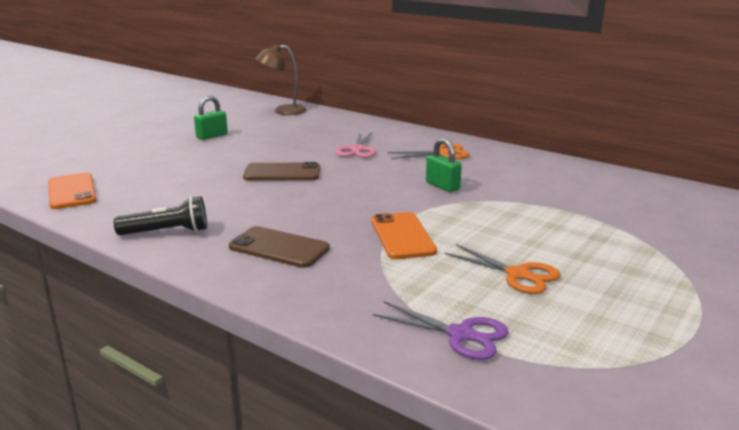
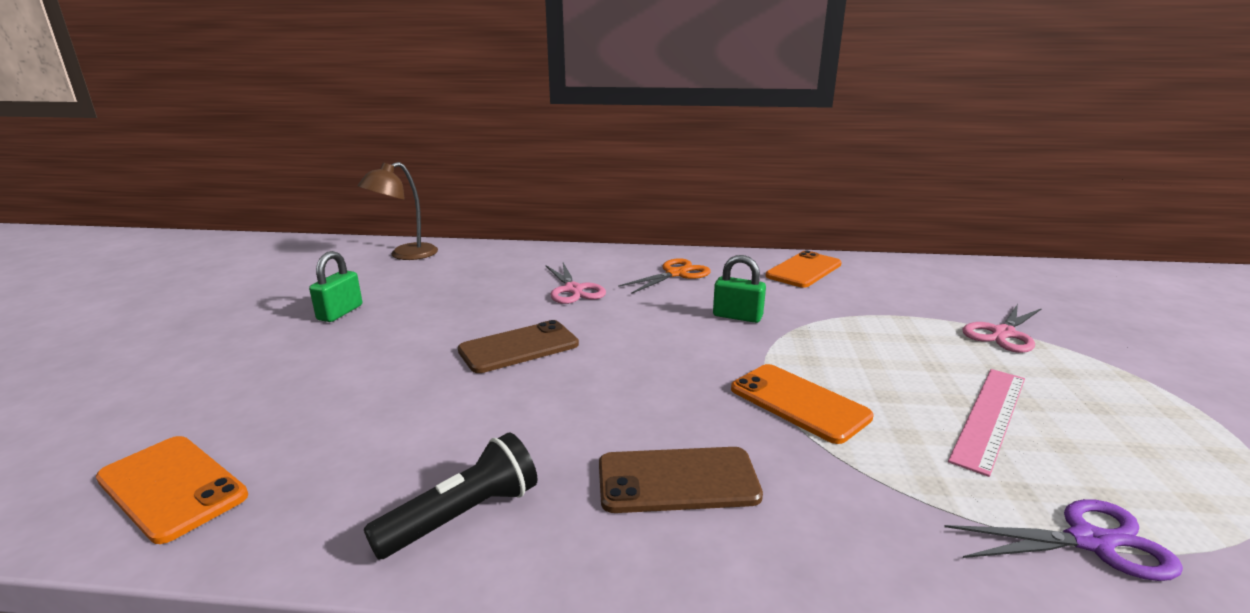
camera: 30 degrees left, 0 degrees up
orange scissors [445,244,560,294] -> pink ruler [948,369,1025,477]
none -> orange phone [765,251,842,288]
none -> pink scissors [963,304,1042,353]

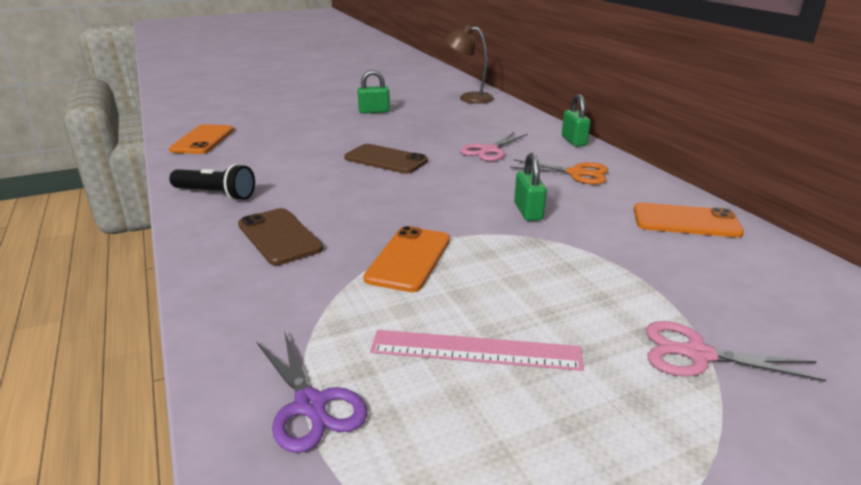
camera: 60 degrees right, 5 degrees up
none -> green padlock [562,94,590,147]

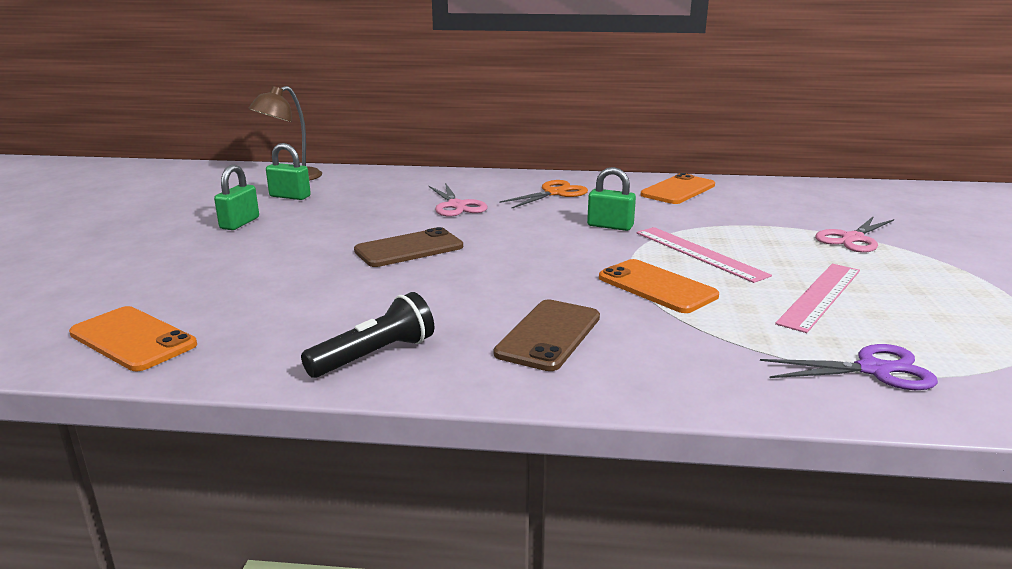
camera: 60 degrees left, 5 degrees down
brown phone [238,208,323,265] -> brown phone turned 60 degrees counterclockwise [494,299,600,371]
green padlock [562,94,590,147] -> green padlock moved to [266,143,311,200]
none -> pink ruler [636,227,772,283]

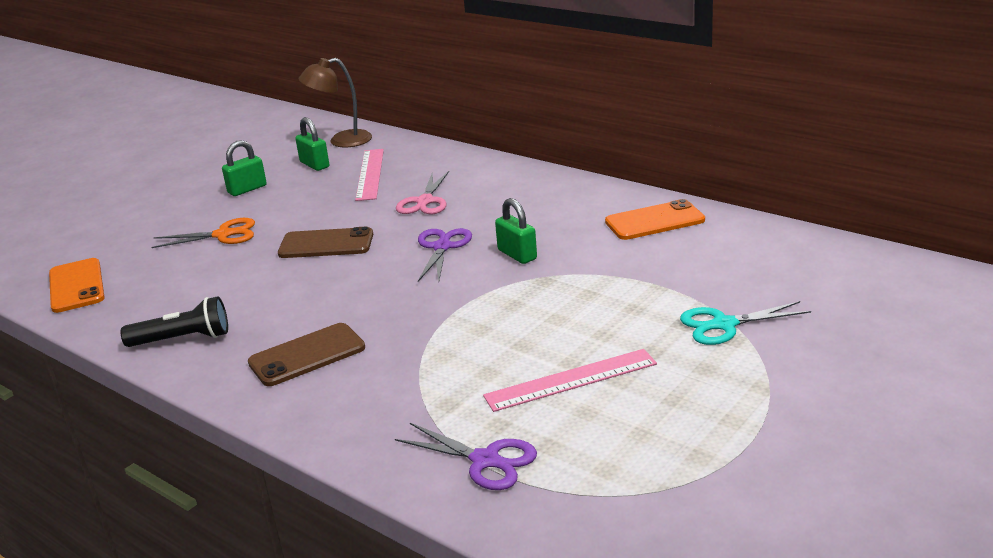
camera: 35 degrees right, 5 degrees up
orange scissors [499,180,588,208] -> orange scissors moved to [151,218,255,248]
orange phone [599,259,719,313] -> none
pink ruler [636,227,772,283] -> pink ruler moved to [355,149,384,201]
pink scissors [815,216,894,253] -> turquoise scissors [680,301,811,345]
none -> purple scissors [418,228,472,282]

